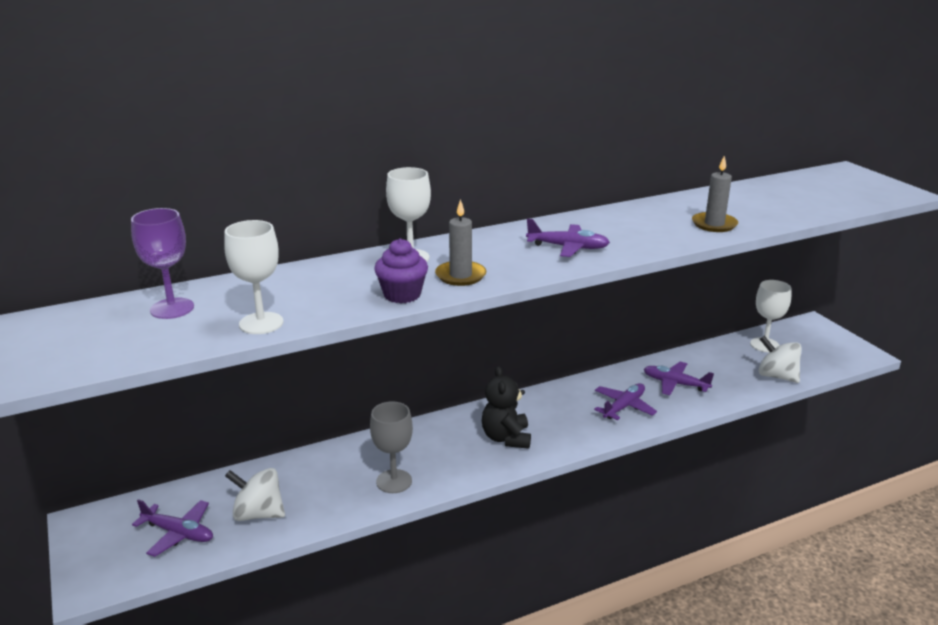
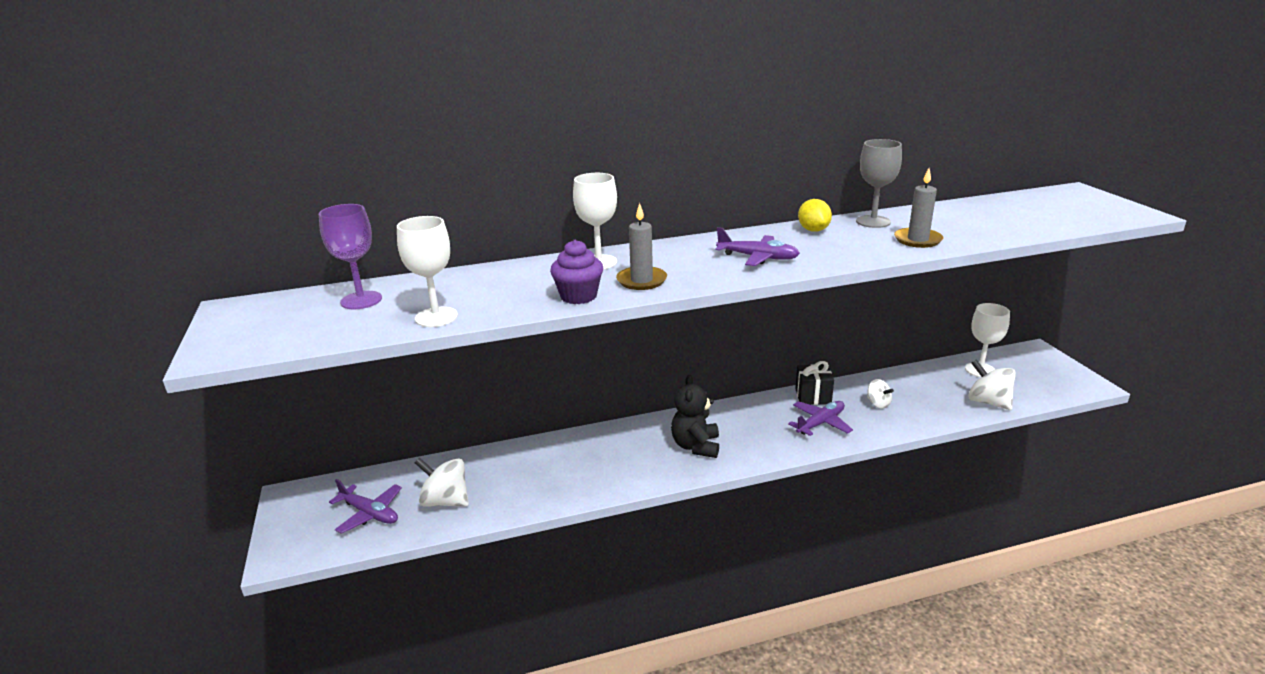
camera: 10 degrees right, 0 degrees up
grey goblet [370,401,413,493] -> grey goblet moved to [856,139,902,228]
purple plane [644,362,714,395] -> white spinning top [867,379,894,409]
none -> black gift [795,361,834,405]
none -> yellow lemon [798,199,832,232]

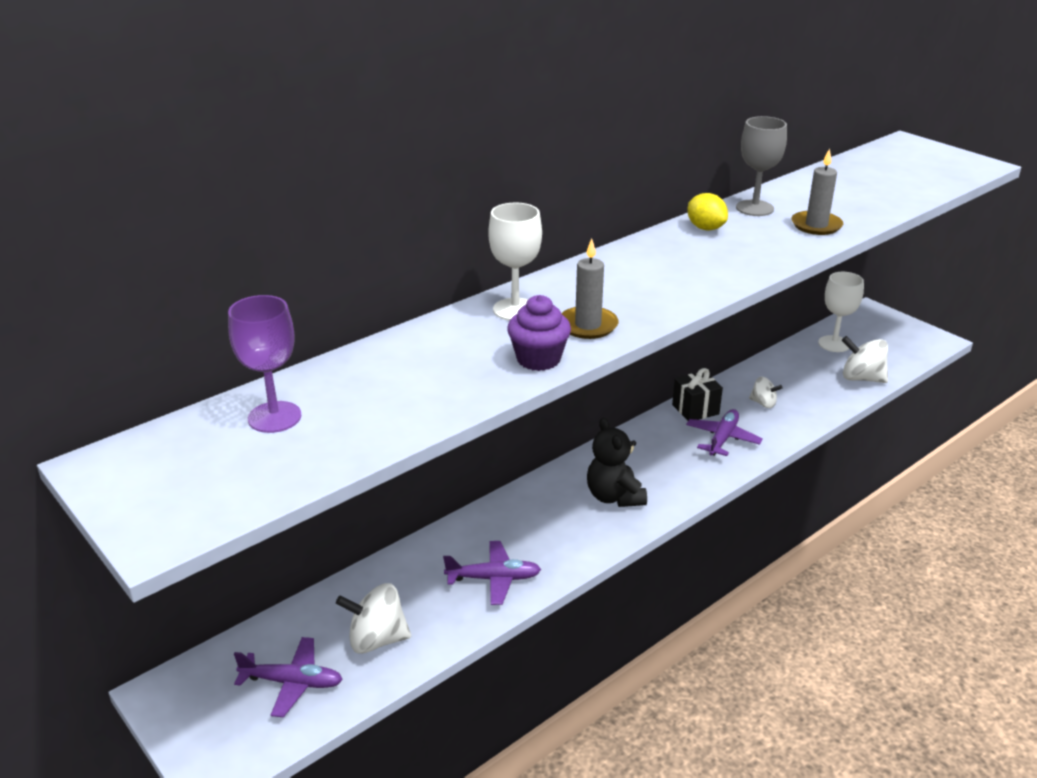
camera: 25 degrees left, 5 degrees up
white goblet [397,216,458,327] -> none
purple plane [715,227,800,266] -> purple plane moved to [443,541,541,605]

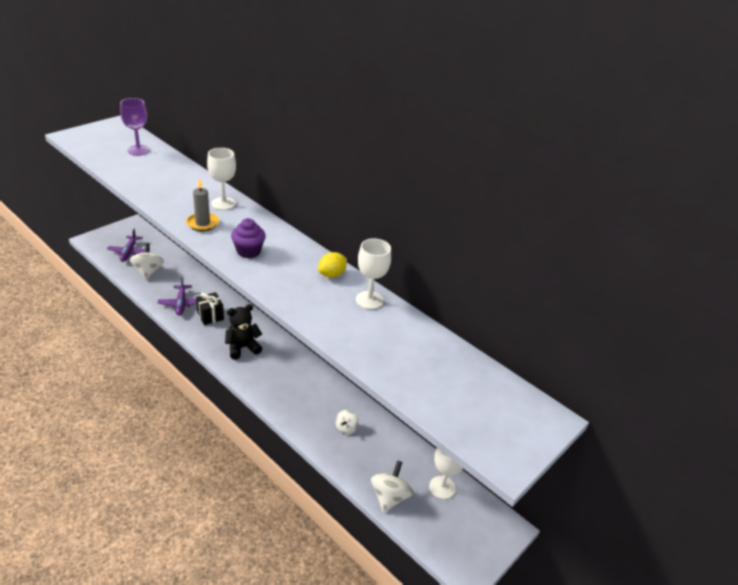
camera: 80 degrees right, 5 degrees up
purple cupcake [507,295,571,371] -> purple cupcake moved to [231,218,266,258]
black gift [672,368,723,421] -> black gift moved to [196,292,224,325]
purple plane [686,409,763,456] -> none
grey goblet [736,116,787,216] -> white goblet [356,238,391,309]
grey candle [792,148,843,235] -> none

